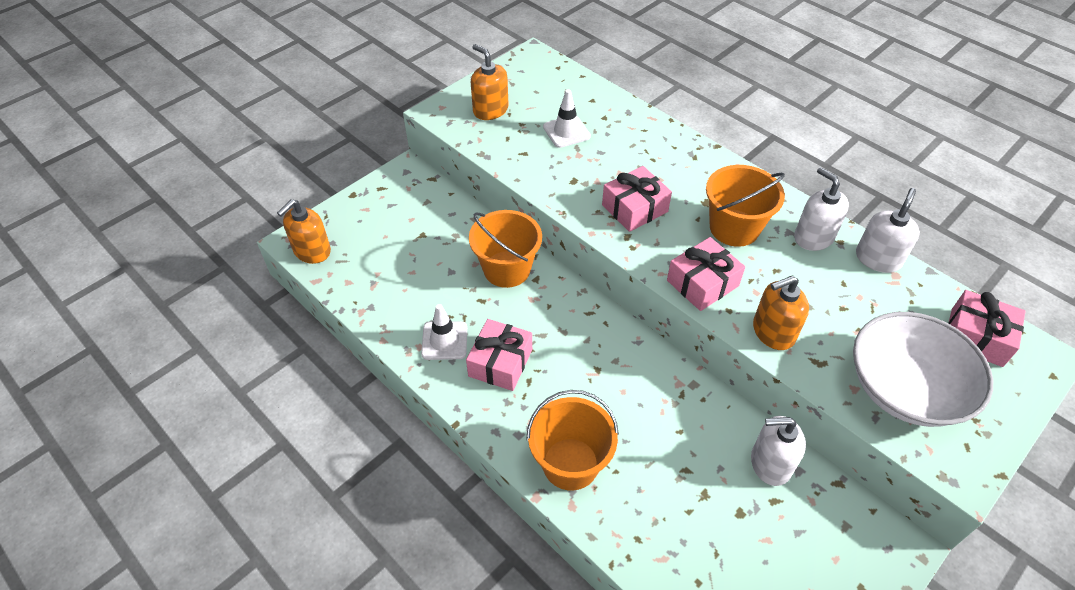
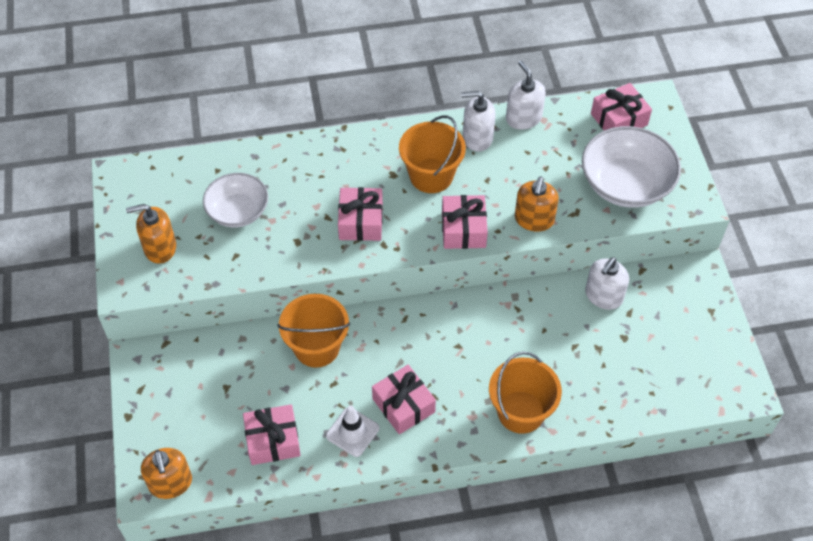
camera: 55 degrees left, 5 degrees up
white traffic cone [543,89,591,148] -> white bowl [203,173,268,227]
none -> pink gift [243,404,301,465]

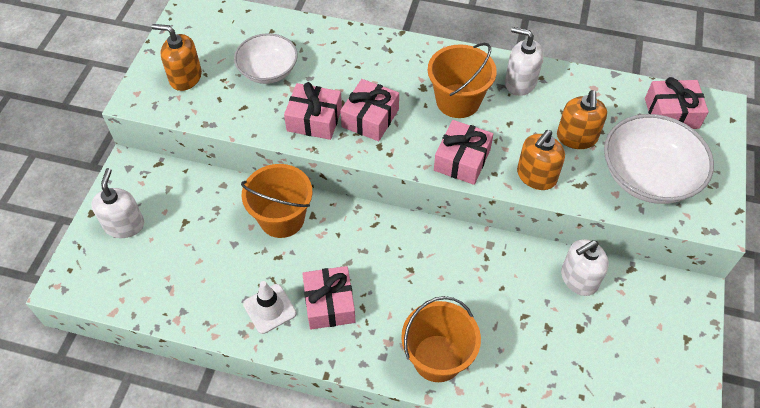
camera: 25 degrees right, 0 degrees up
orange soap dispenser [141,448,192,499] -> orange soap dispenser moved to [557,90,607,149]
pink gift [243,404,301,465] -> pink gift moved to [284,82,342,140]
white soap dispenser [506,60,546,130] -> white soap dispenser moved to [91,168,144,238]

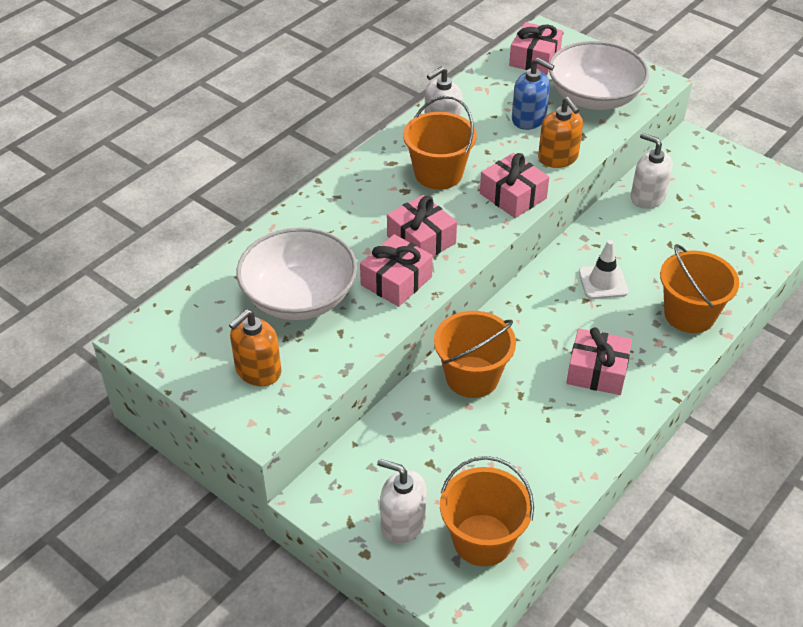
camera: 65 degrees left, 10 degrees down
white bowl [234,33,298,84] -> white bowl [236,227,357,320], size x1.52
white traffic cone [243,281,296,334] -> white traffic cone moved to [579,240,628,299]
orange soap dispenser [557,90,607,149] -> blue soap dispenser [512,58,554,130]
white soap dispenser [561,239,609,296] -> white soap dispenser turned 135 degrees clockwise [631,133,673,209]
none -> orange bucket [440,456,534,566]

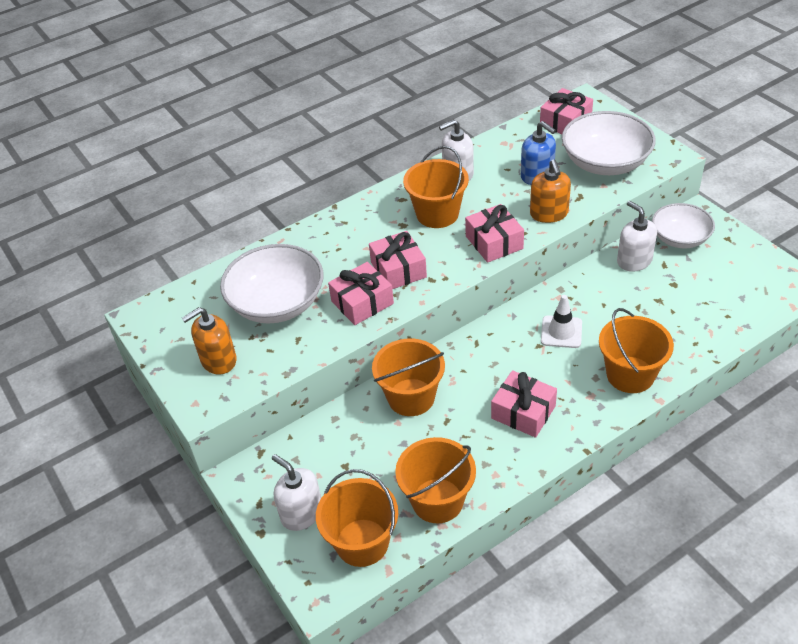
camera: 20 degrees right, 0 degrees up
none -> orange bucket [395,437,476,523]
none -> white bowl [652,203,715,248]

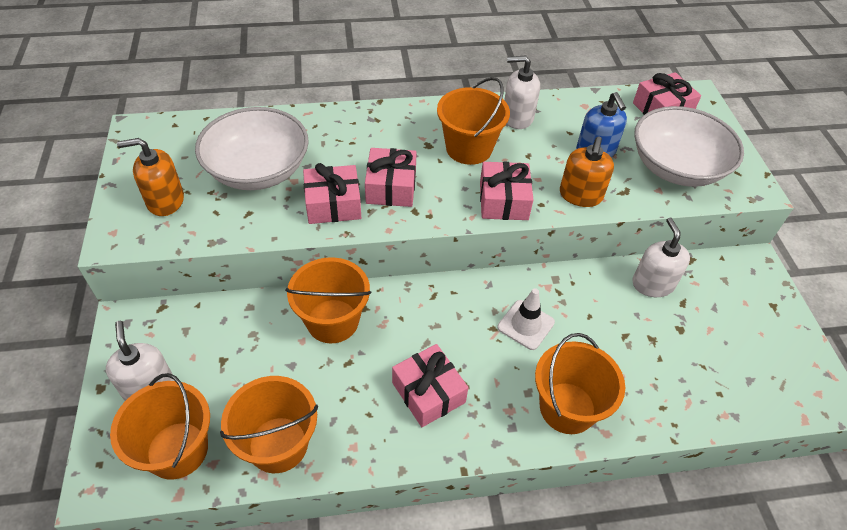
camera: 20 degrees right, 5 degrees up
white bowl [652,203,715,248] -> none

